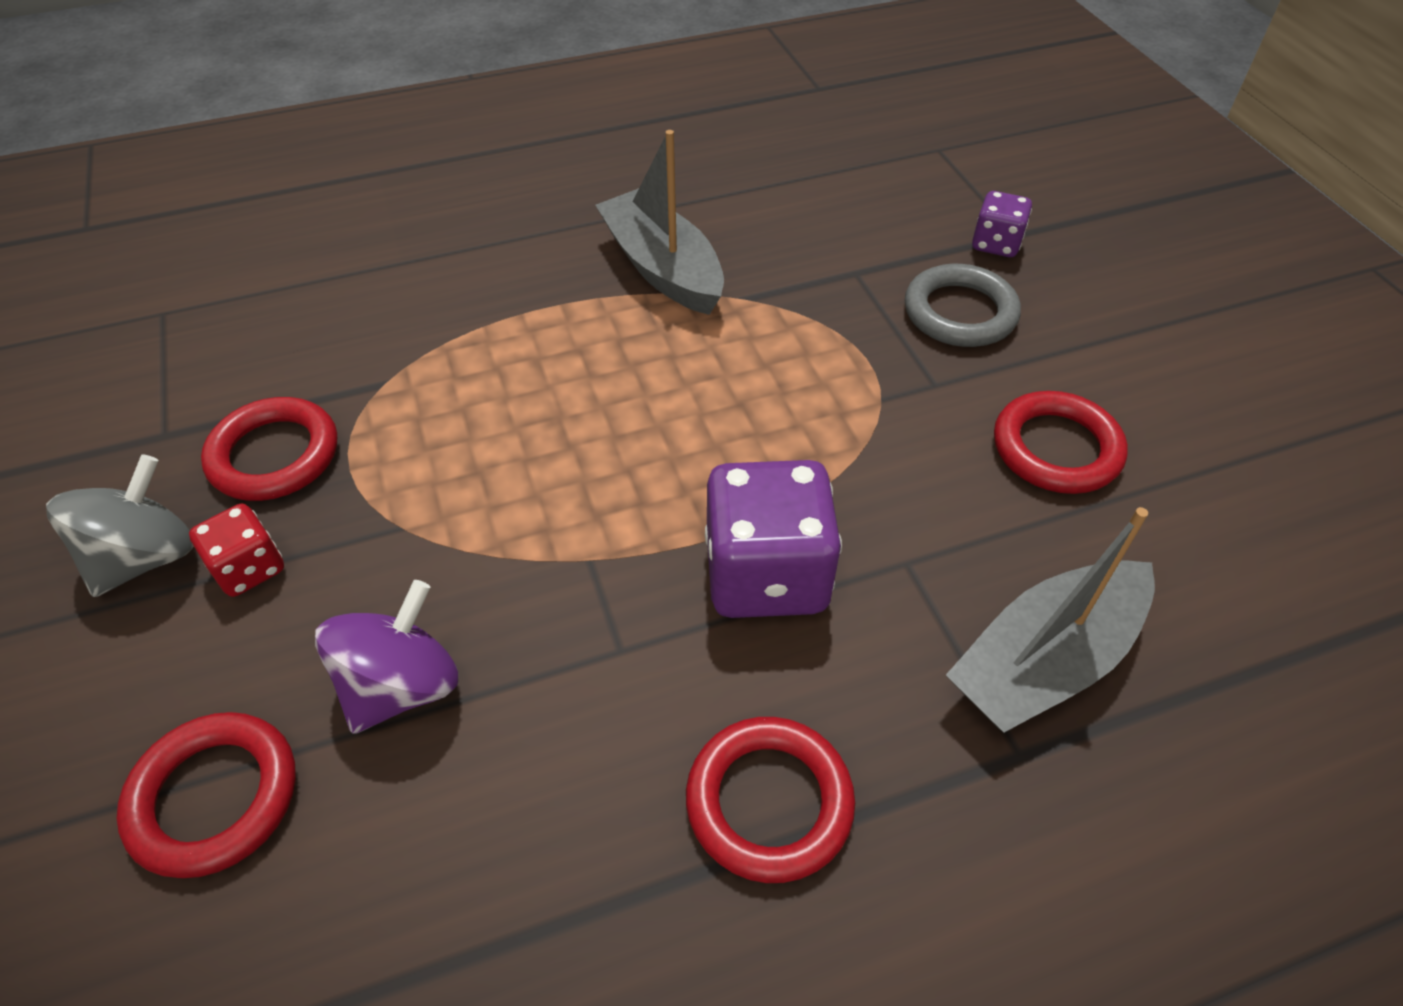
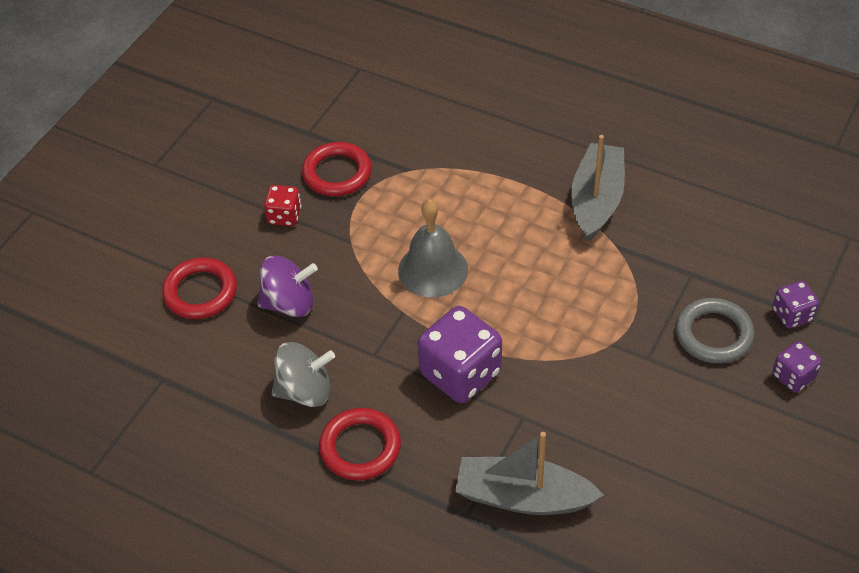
camera: 50 degrees right, 0 degrees up
grey spinning top [46,455,193,597] -> grey spinning top moved to [272,342,335,407]
red ring [994,391,1128,494] -> none
none -> grey bell [398,199,468,298]
none -> purple dice [772,341,822,392]

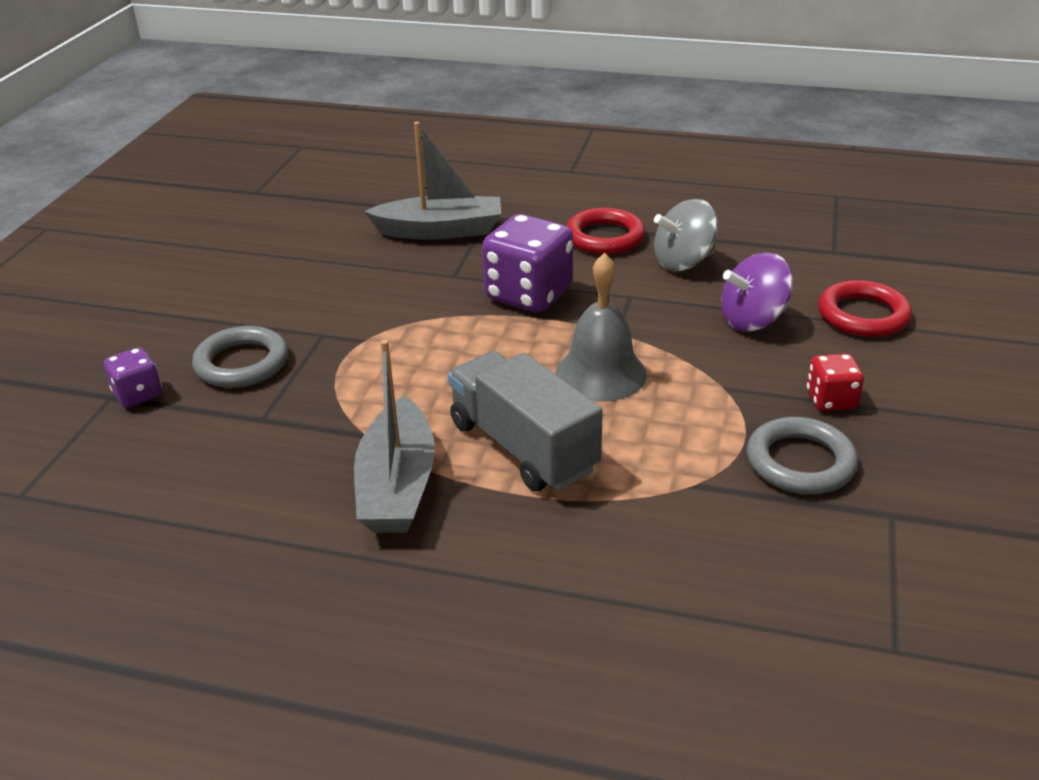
camera: 165 degrees right, 15 degrees down
red ring [302,142,372,196] -> grey ring [747,417,858,494]
purple dice [772,341,822,392] -> none
none -> grey truck [448,351,603,491]

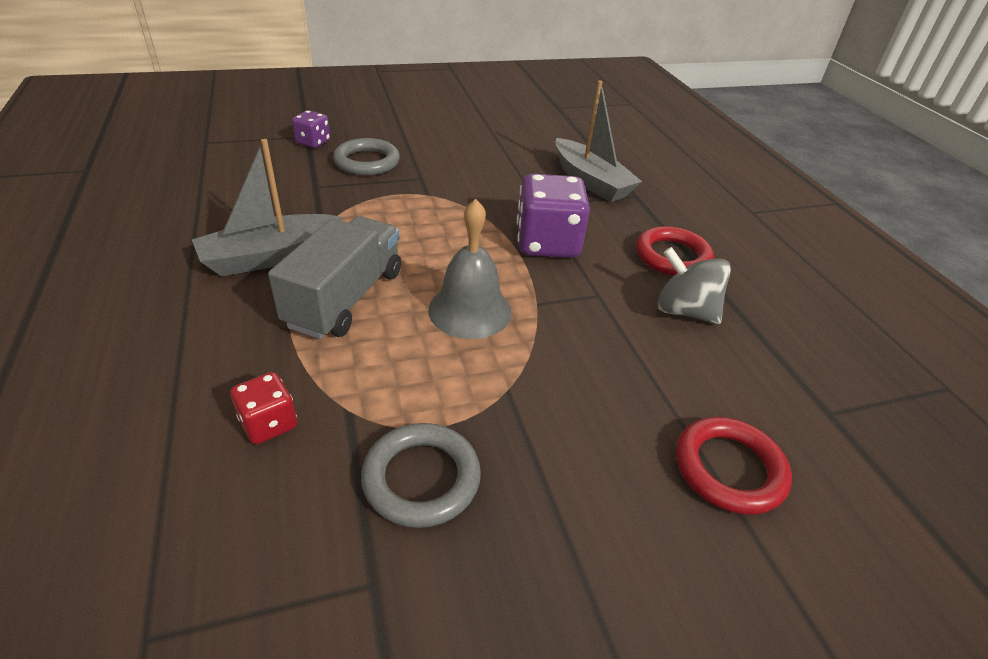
camera: 55 degrees right, 5 degrees up
purple spinning top [721,252,793,331] -> none
red dice [807,354,864,411] -> red dice moved to [230,372,297,444]

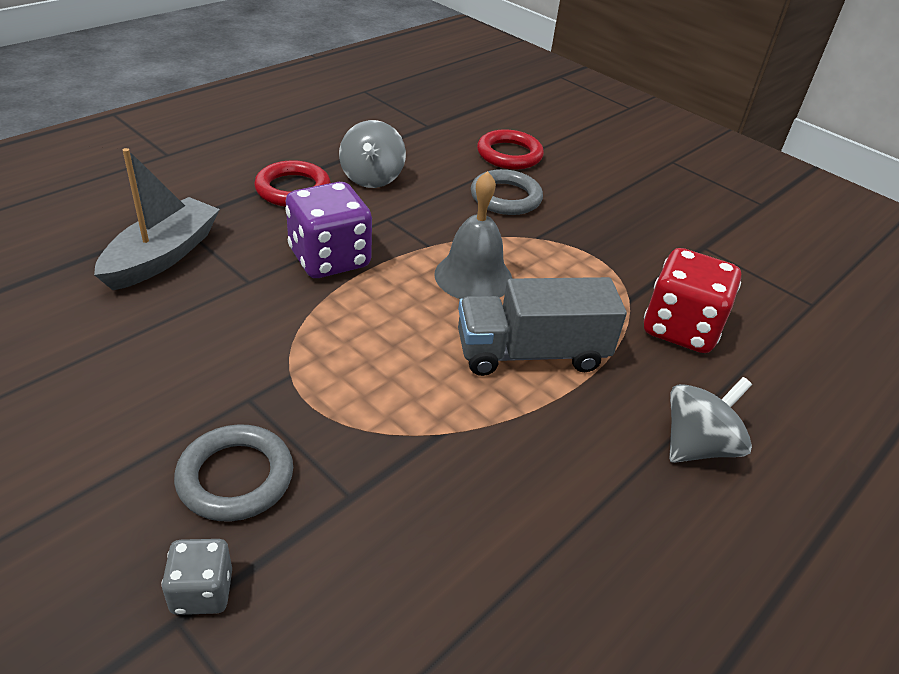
camera: 120 degrees left, 0 degrees up
grey boat [192,139,342,276] -> none
red dice [230,372,297,444] -> red dice [644,248,741,353], size x1.89
purple dice [292,110,330,148] -> grey dice [161,539,232,615]
grey ring [361,423,481,528] -> grey ring moved to [471,169,543,215]
none -> grey spinning top [669,377,752,463]

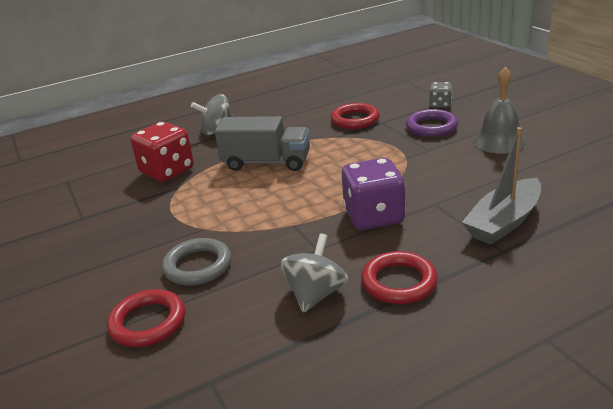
camera: 155 degrees left, 10 degrees down
grey ring [174,424,293,521] -> purple ring [406,109,458,137]
grey bell [434,171,513,299] -> grey bell moved to [473,66,527,154]
none -> red ring [331,103,380,129]

